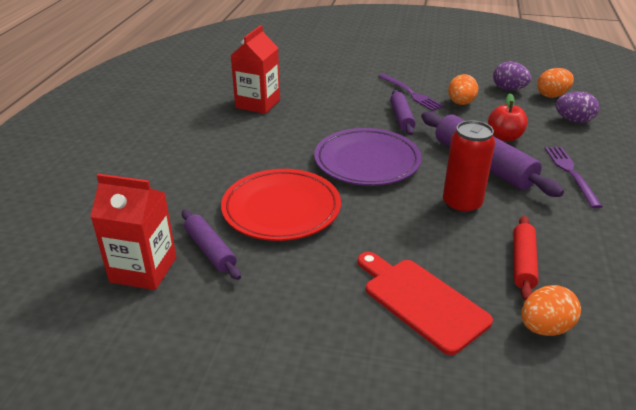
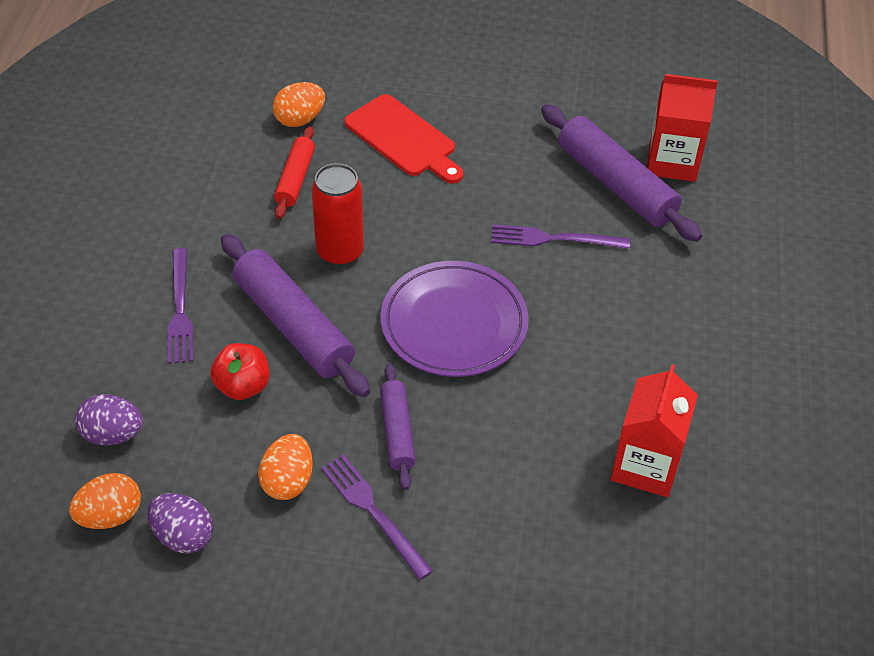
camera: 175 degrees right, 15 degrees up
purple rolling pin [182,210,241,280] -> purple rolling pin [541,104,702,242], size x1.77
red plate [221,169,341,241] -> purple fork [491,224,630,249]

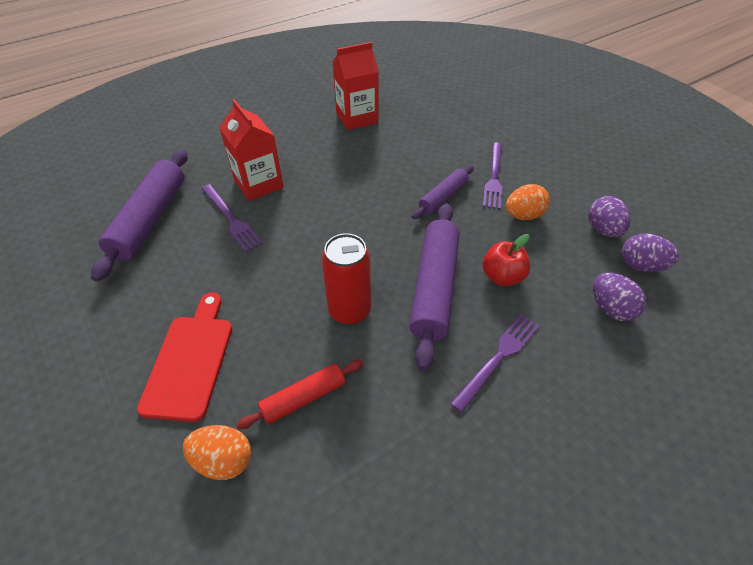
camera: 130 degrees left, 0 degrees up
orange egg [69,473,141,529] -> purple egg [622,234,679,272]
purple plate [381,261,529,377] -> none
red carton [647,74,718,182] -> red carton moved to [219,99,284,201]

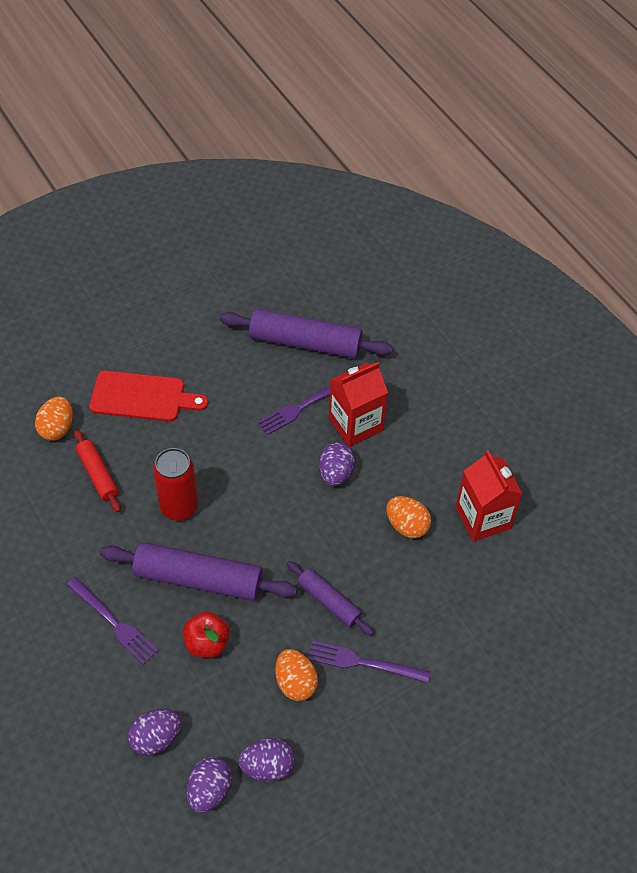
camera: 90 degrees right, 5 degrees up
none -> purple egg [319,442,355,486]
none -> orange egg [386,496,431,538]

